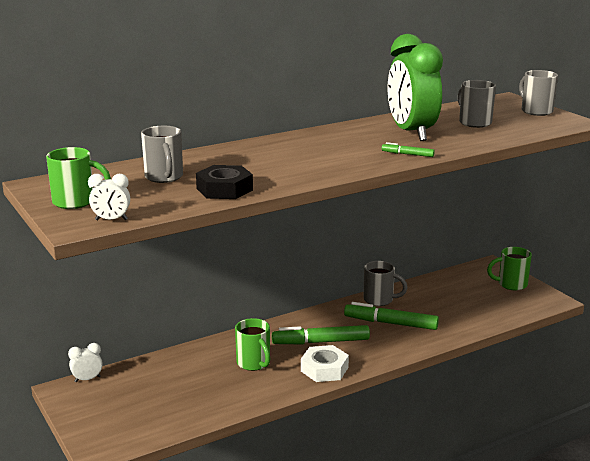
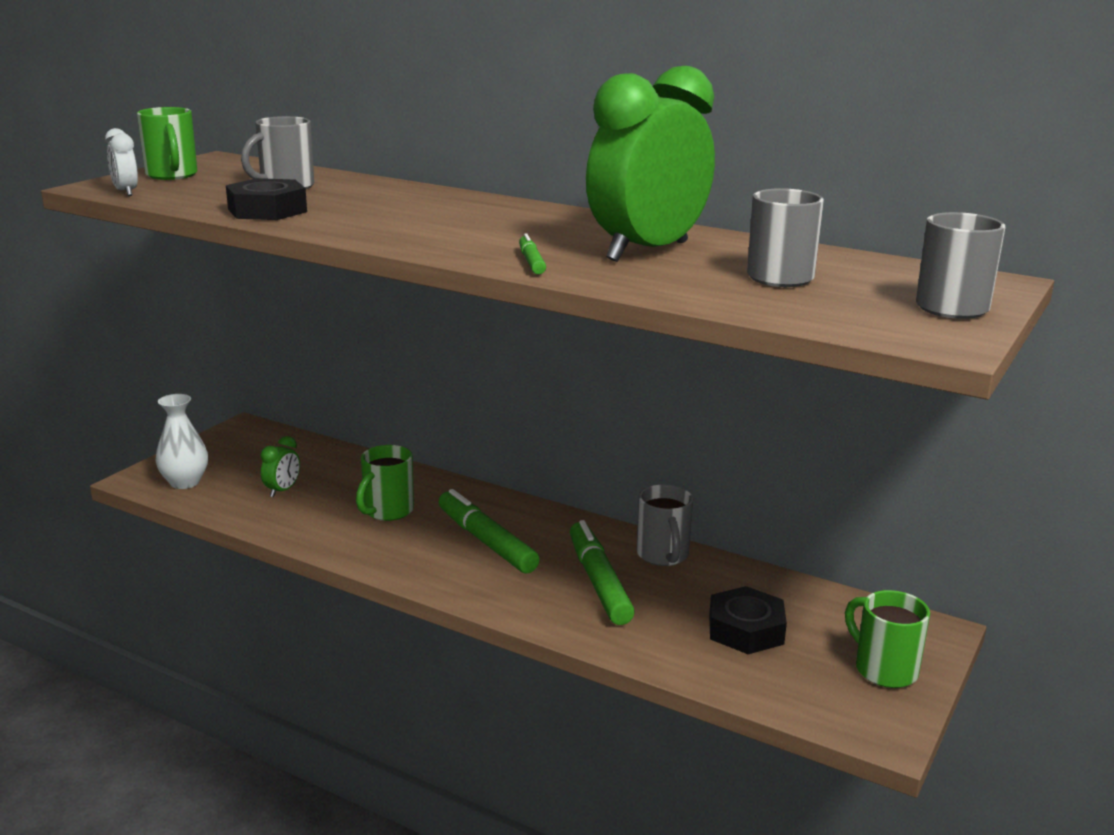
camera: 60 degrees right, 0 degrees up
white clock [68,343,103,382] -> none
white nut [301,345,349,382] -> none
none -> white vase [156,394,208,489]
none -> green clock [261,436,300,497]
none -> black nut [709,586,787,654]

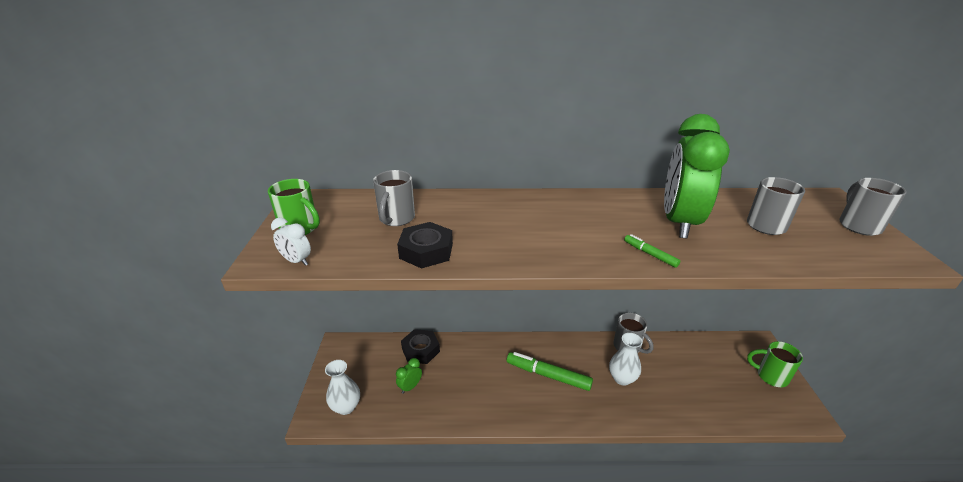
camera: 30 degrees left, 10 degrees up
green clock [261,436,300,497] -> green clock turned 135 degrees counterclockwise [396,358,422,394]
green mug [356,445,414,521] -> none
green marker [570,520,635,625] -> white vase [609,333,643,386]
black nut [709,586,787,654] -> black nut moved to [401,329,440,364]

